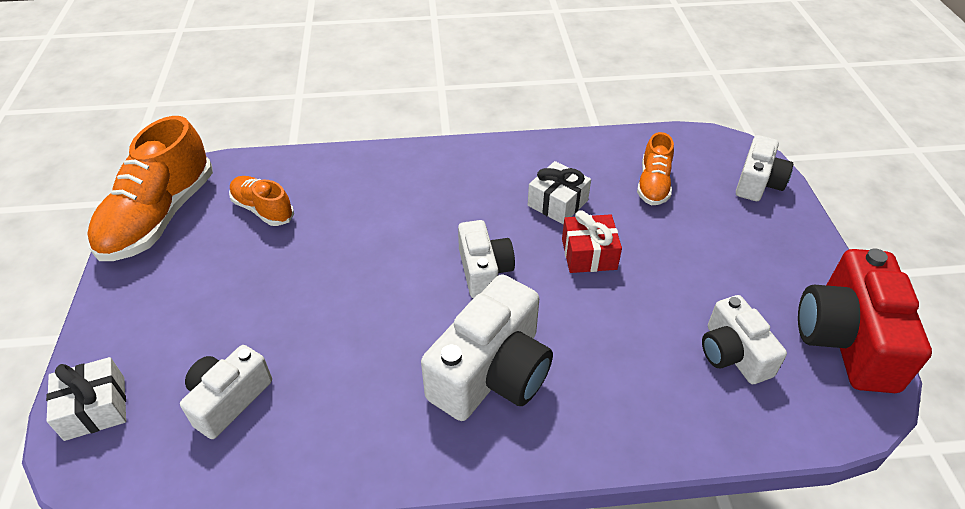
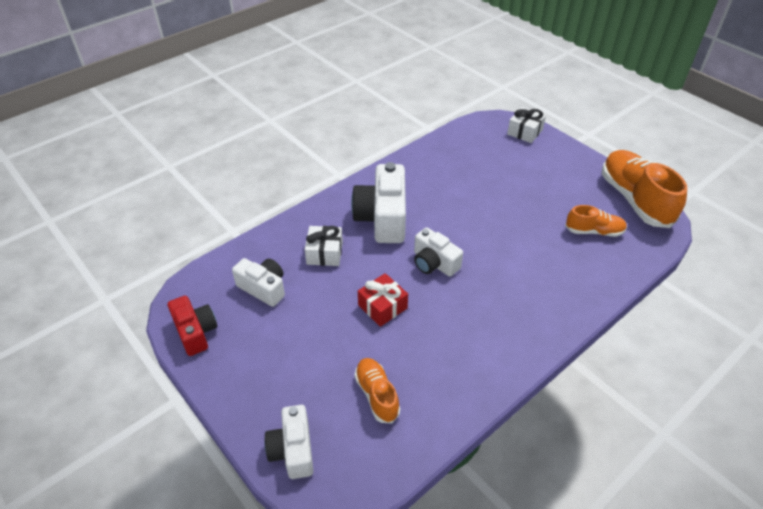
camera: 145 degrees right, 0 degrees up
white camera [180,345,272,439] -> none
white gift [528,161,591,224] -> white gift moved to [305,226,343,266]
red camera [798,248,932,393] -> red camera [168,296,217,356], size x0.61

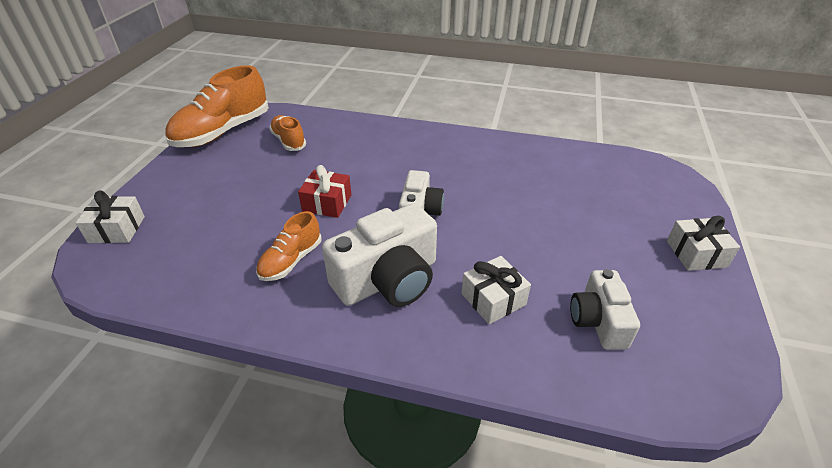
camera: 125 degrees left, 5 degrees down
red camera [168,296,217,356] -> none
white camera [264,405,313,479] -> none
orange shoe [355,358,400,423] -> orange shoe moved to [256,211,322,281]
red gift [358,273,408,327] -> red gift moved to [298,165,351,218]
none -> white gift [667,216,740,271]

